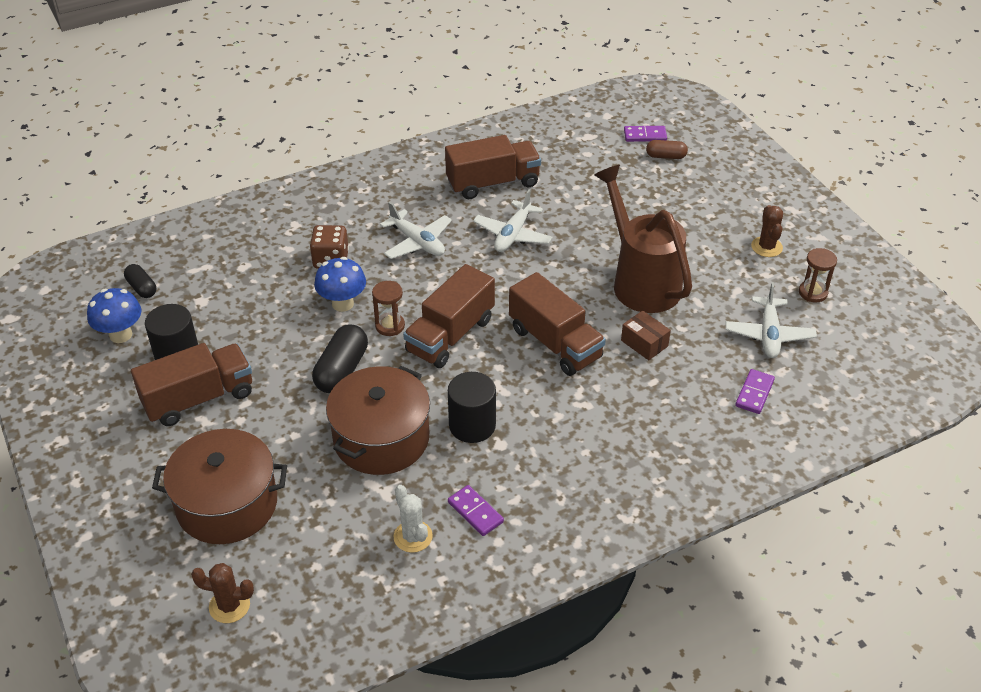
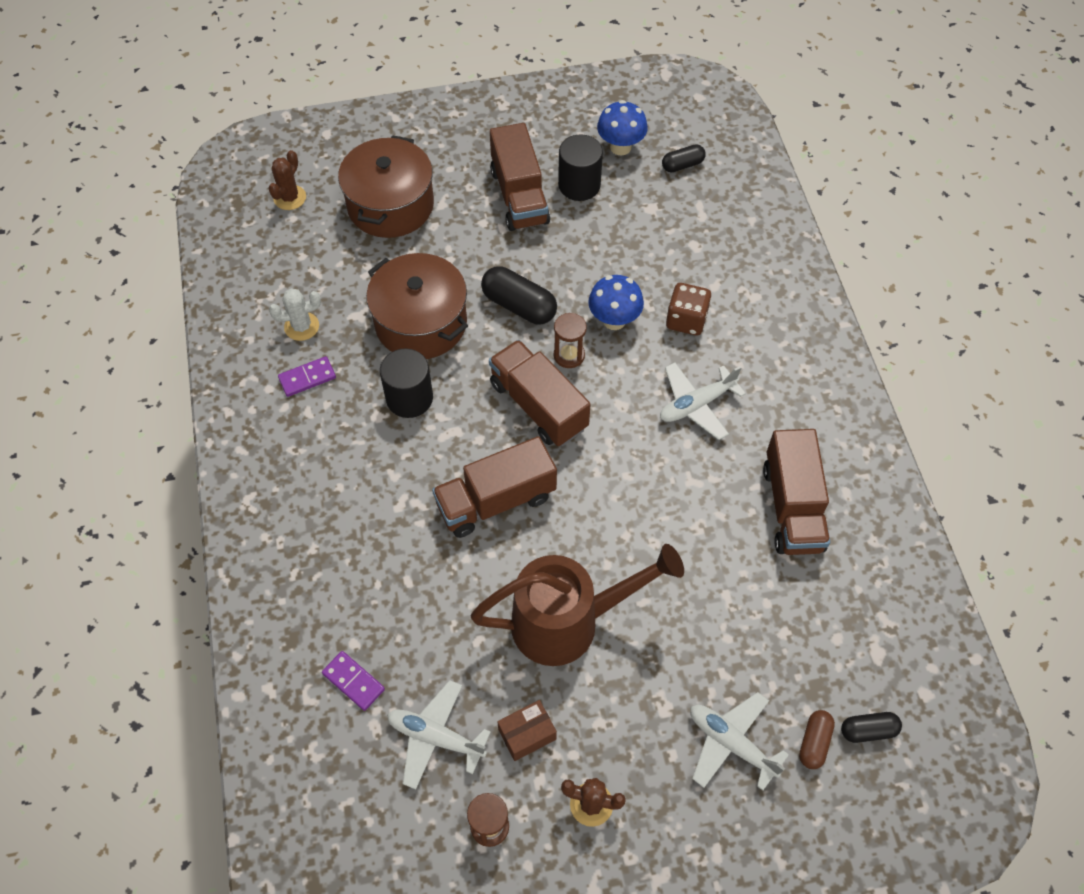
camera: 105 degrees right, 15 degrees up
white plane [473,189,553,252] -> white plane moved to [690,692,789,791]
brown box [621,311,671,360] -> brown box moved to [497,700,557,761]
purple domino [624,126,667,142] -> black capsule [841,712,902,743]

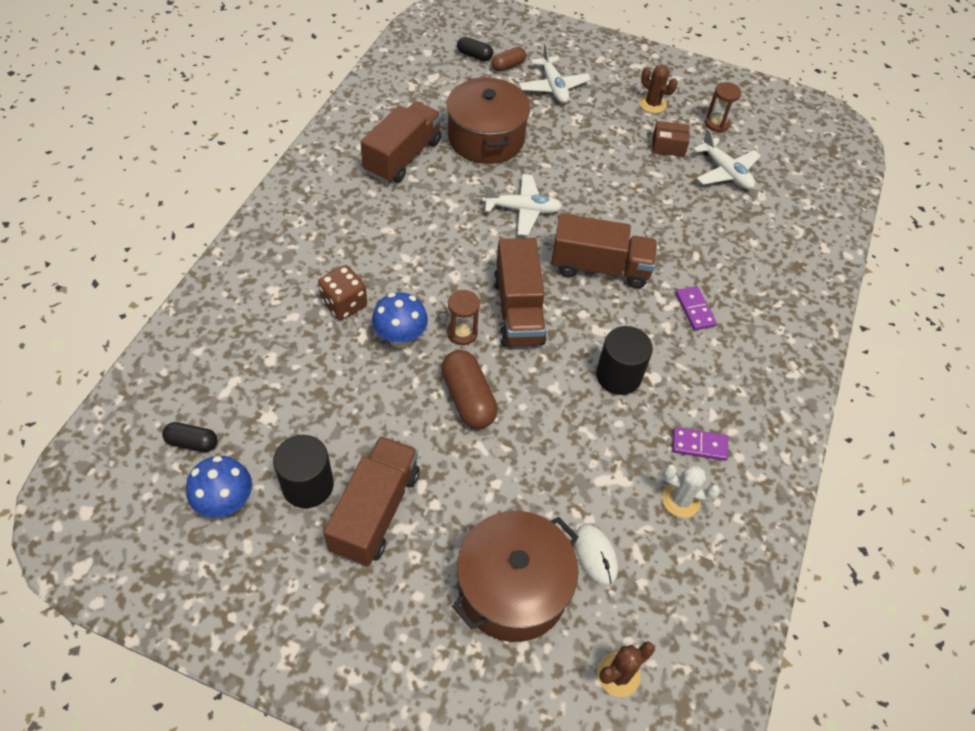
camera: 150 degrees left, 5 degrees down
purple domino [322,651,385,711] -> purple domino moved to [675,286,717,330]
brown pot [366,253,468,359] -> brown pot moved to [446,77,530,164]
brown watering can [470,544,684,666] -> none
black capsule [481,266,557,324] -> brown capsule [441,350,498,429]
white plane [660,363,746,440] -> white plane moved to [483,174,562,236]
none -> white mouse [574,524,618,586]

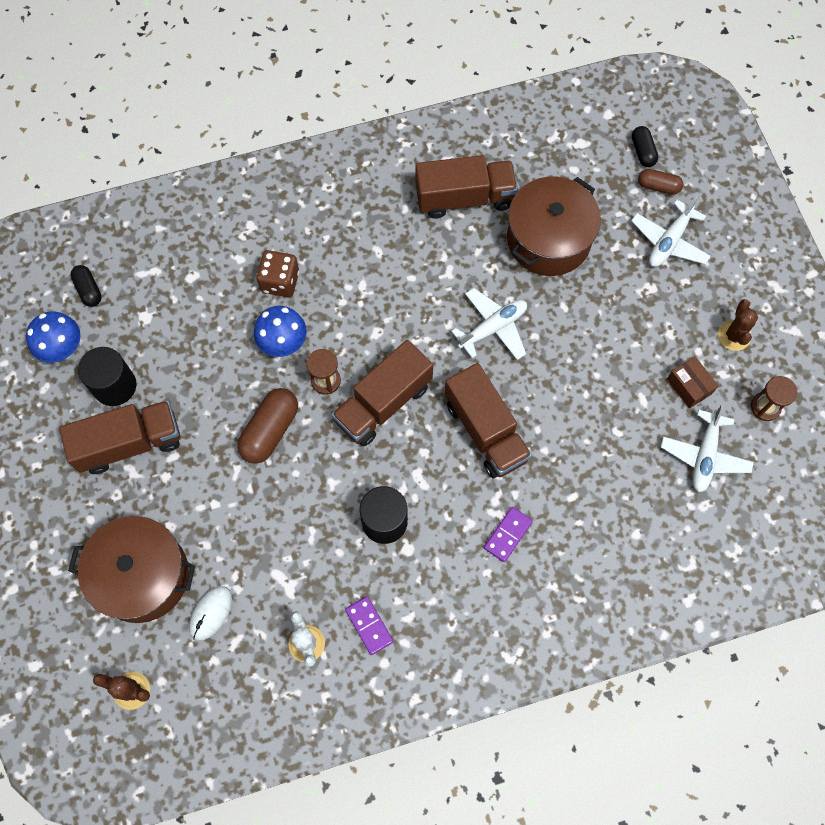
camera: 55 degrees right, 15 degrees up
white plane [483,174,562,236] -> white plane turned 90 degrees counterclockwise [451,288,527,360]

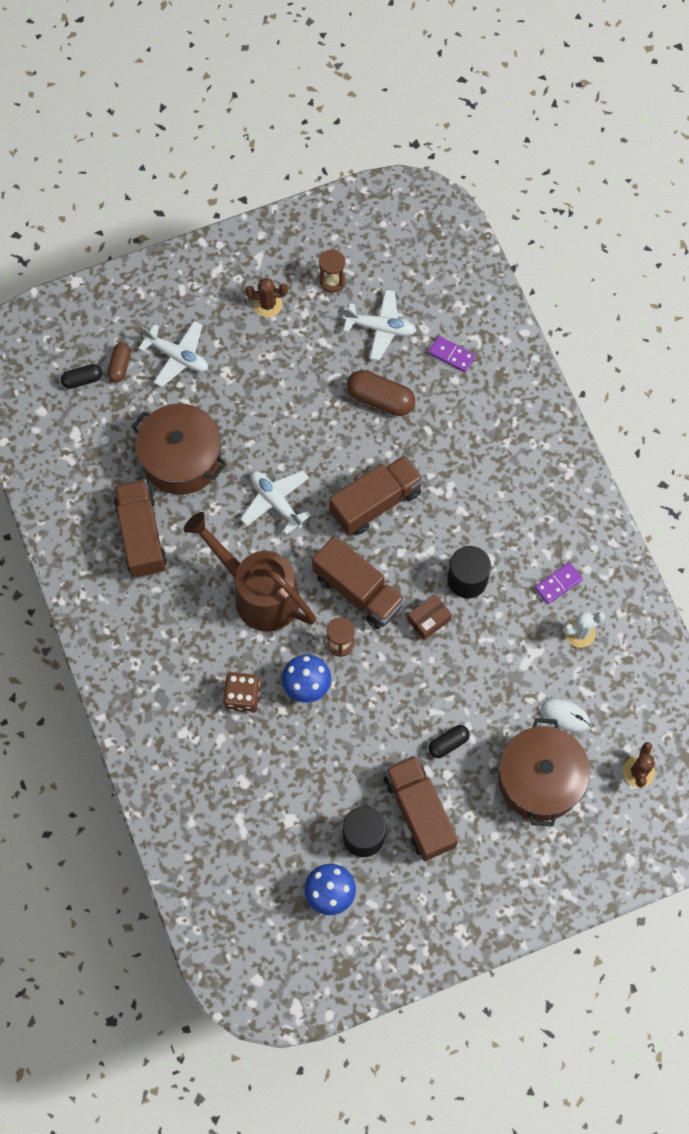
camera: 95 degrees left, 0 degrees up
black capsule [70,265,102,307] -> black capsule moved to [429,725,470,758]
brown capsule [237,388,298,464] -> brown capsule moved to [347,370,415,416]
purple domino [484,507,533,562] -> purple domino moved to [428,336,475,372]
brown box [667,356,718,409] -> brown box moved to [407,594,452,640]
none -> brown watering can [183,512,316,632]

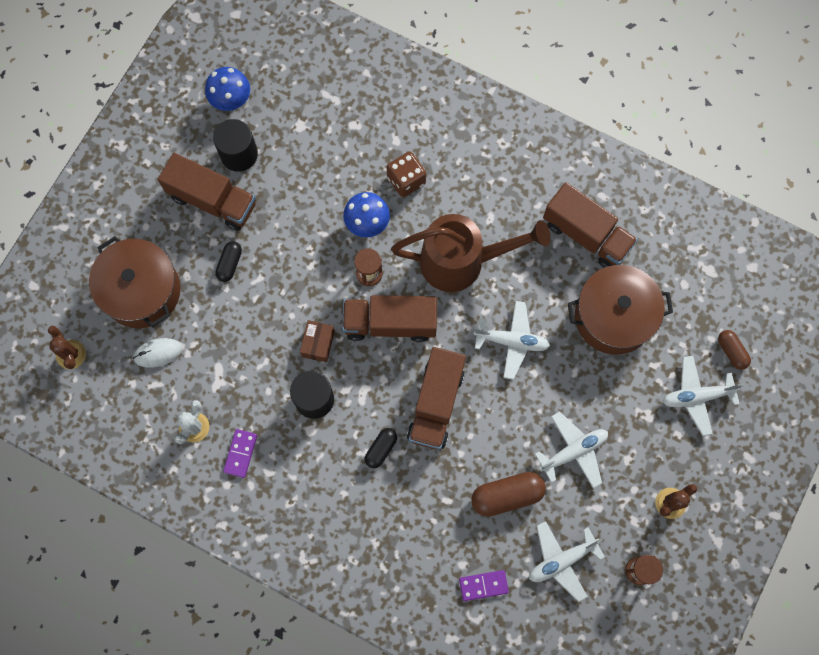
camera: 140 degrees right, 5 degrees up
black capsule [61,364,102,389] -> black capsule moved to [365,428,397,468]
none -> white plane [535,412,608,488]

